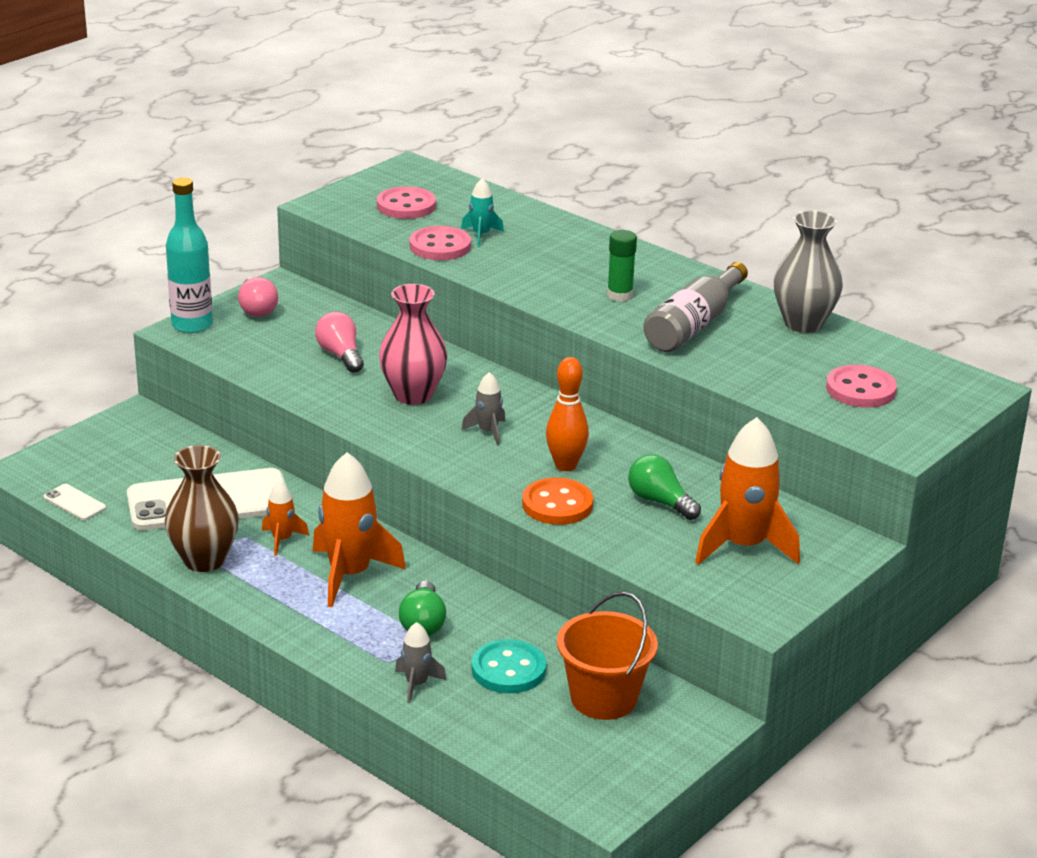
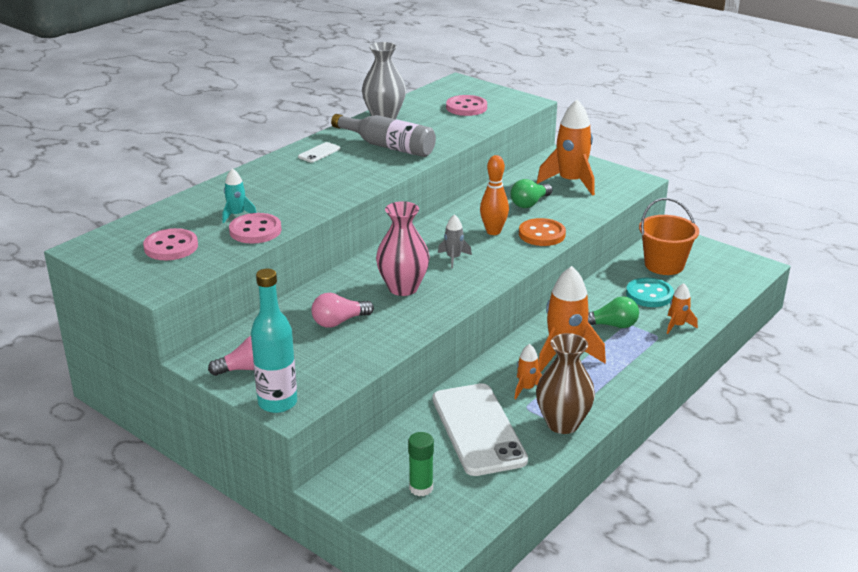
camera: 90 degrees left, 0 degrees up
white phone [44,484,106,520] -> white phone moved to [298,142,340,163]
grey rocket [395,622,446,703] -> orange rocket [667,283,698,334]
green glue stick [607,230,637,302] -> green glue stick moved to [408,432,434,496]

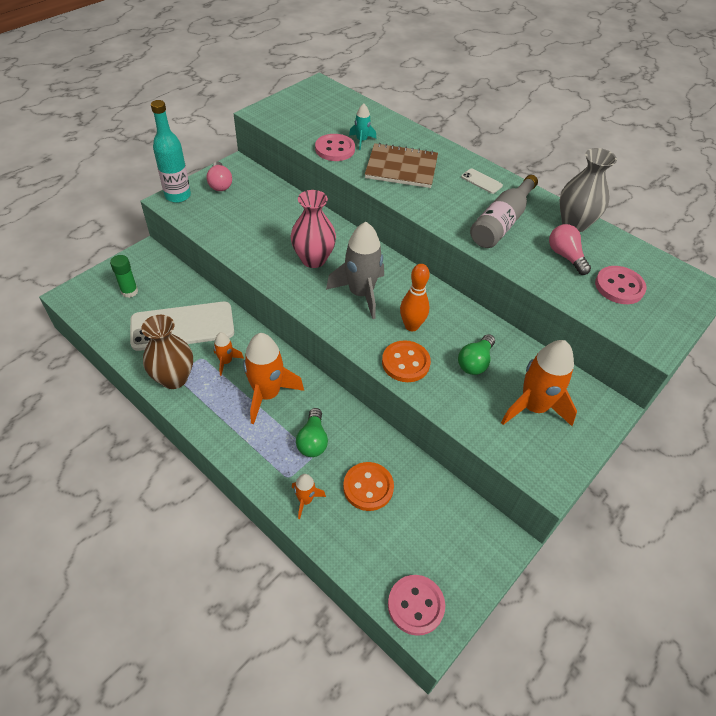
camera: 90 degrees right, 20 degrees up
pink button [143,228,198,260] -> pink button moved to [388,575,445,636]
pink light bulb [312,293,374,328] -> pink light bulb moved to [549,224,591,275]
grey rocket [438,214,472,268] -> grey rocket [326,222,384,319], size x2.01
green light bulb [510,179,553,208] -> green light bulb turned 105 degrees counterclockwise [458,334,495,375]
turquoise button [626,278,674,307] -> orange button [343,462,394,511]
orange bucket [639,198,699,275] -> none
none -> brown notebook [365,143,438,188]

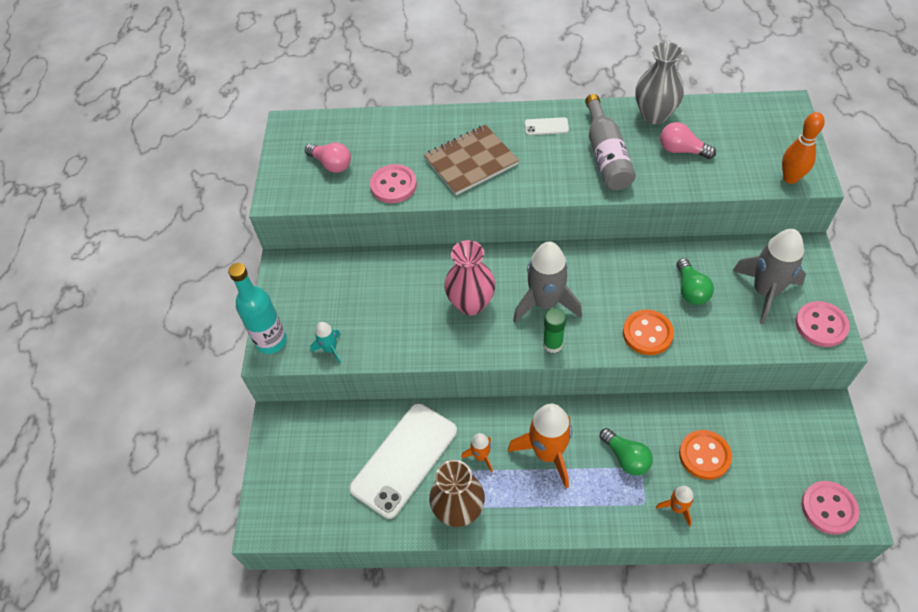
camera: 35 degrees left, 5 degrees up
green glue stick [110,255,138,298] -> green glue stick moved to [543,308,566,353]
pink light bulb [206,162,232,191] -> pink light bulb moved to [305,142,351,173]
turquoise rocket [349,104,376,150] -> turquoise rocket moved to [310,322,341,363]
orange bowling pin [400,264,430,331] -> orange bowling pin moved to [782,112,825,184]
orange rocket [501,340,577,426] -> grey rocket [733,229,806,324]
pink button [595,266,647,304] -> pink button moved to [795,301,850,347]

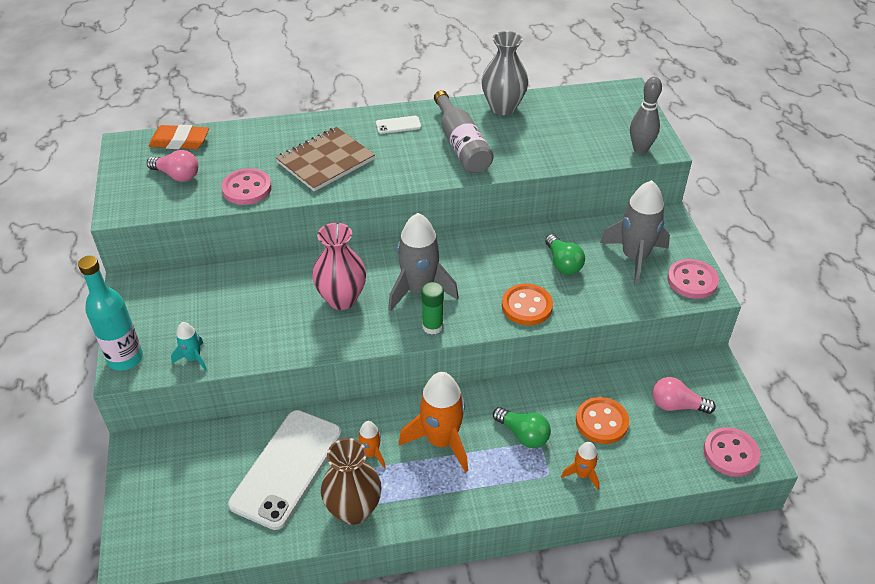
camera: 15 degrees left, 10 degrees down
pink light bulb [660,122,716,159] -> pink light bulb moved to [653,377,716,414]
orange bowling pin [782,112,825,184] -> grey bowling pin [630,77,662,154]
none -> orange eraser [149,125,209,149]

